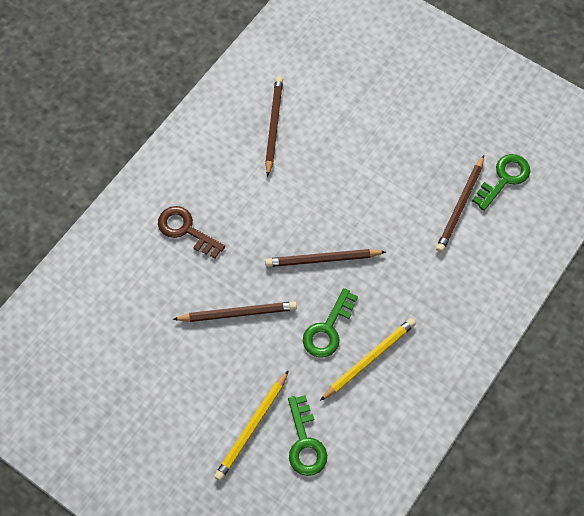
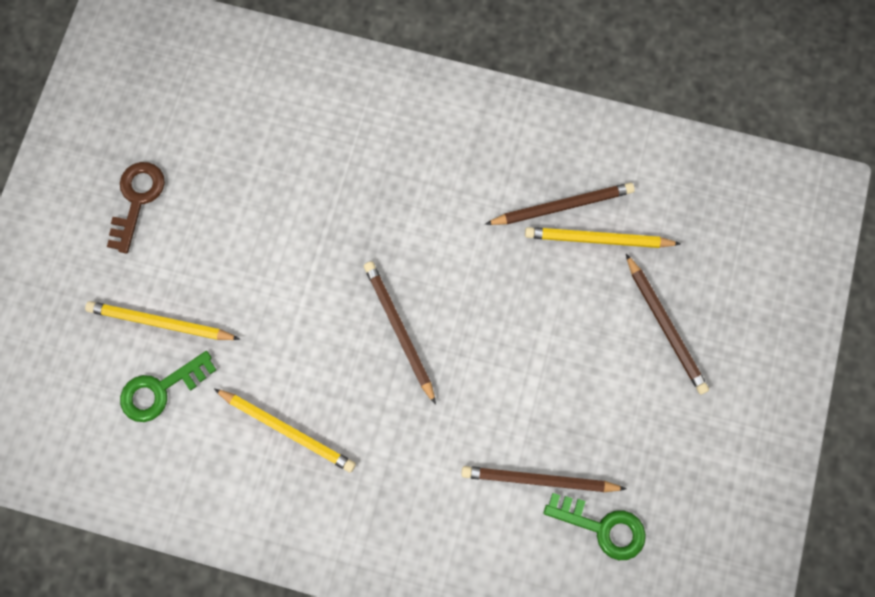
camera: 70 degrees right, 10 degrees up
brown key [158,206,225,258] -> brown key moved to [107,162,165,254]
brown pencil [173,301,297,322] -> brown pencil moved to [626,254,709,395]
green key [303,288,358,358] -> none
none -> yellow pencil [525,227,681,248]

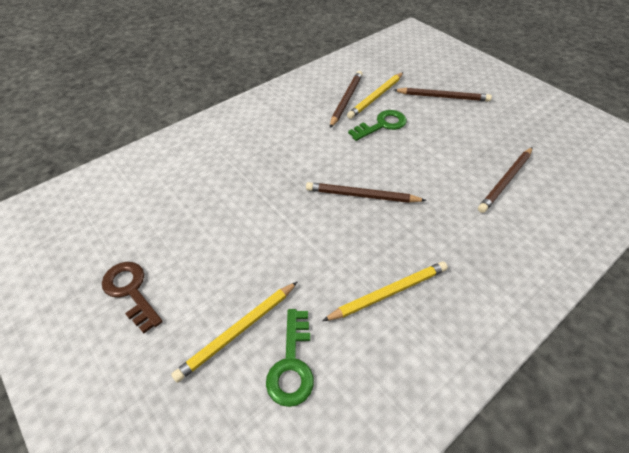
camera: 55 degrees left, 25 degrees down
green key [543,493,646,560] -> green key moved to [348,110,407,141]

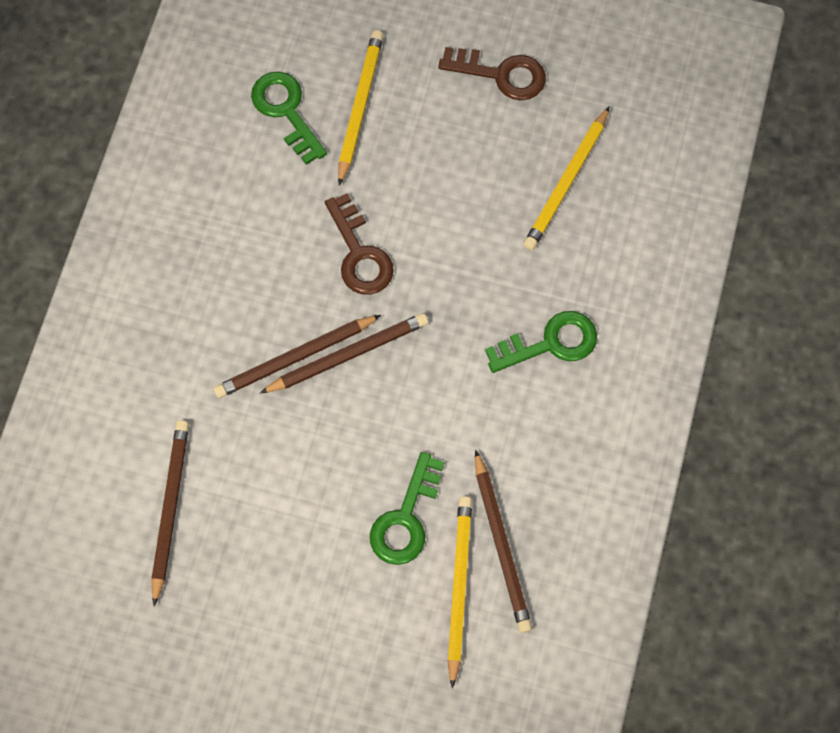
camera: 145 degrees right, 20 degrees up
yellow pencil [323,261,448,321] -> yellow pencil moved to [523,106,610,250]
brown pencil [394,88,492,102] -> brown pencil moved to [213,315,381,398]
none -> brown key [325,193,394,295]
none -> green key [485,311,597,373]

